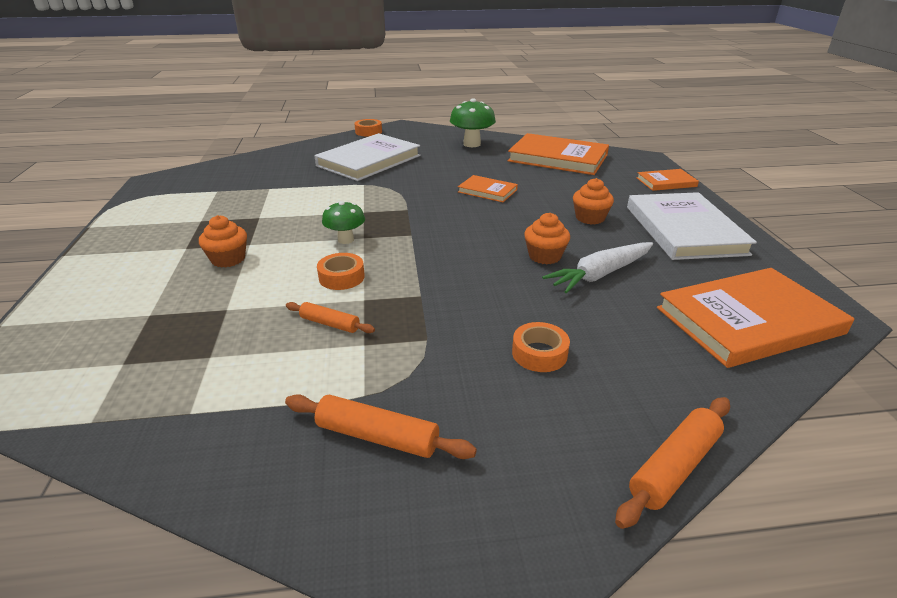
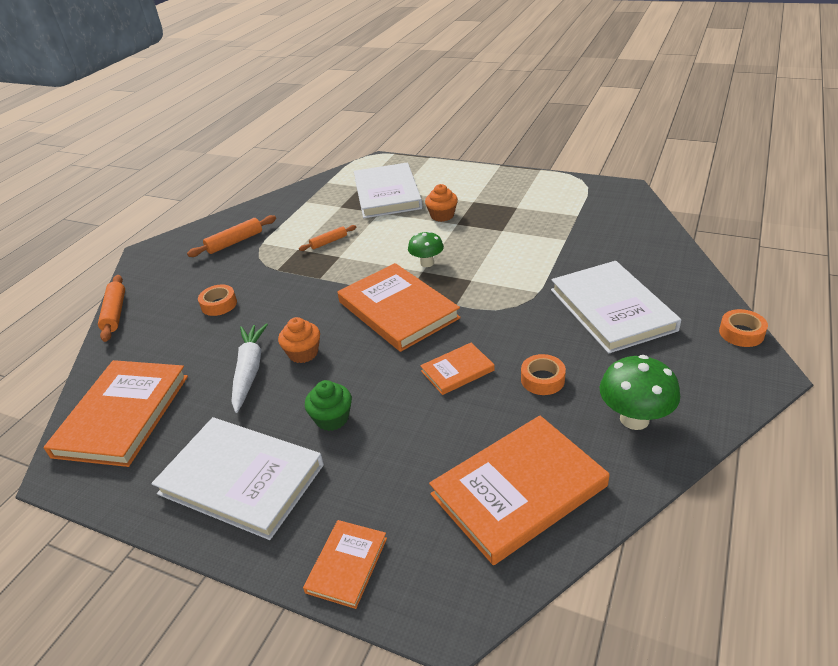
camera: 125 degrees right, 5 degrees up
orange tape [317,253,365,290] -> orange tape moved to [521,354,566,395]
orange cupcake [573,178,614,225] -> green cupcake [305,380,352,431]
none -> orange book [337,263,461,352]
none -> white book [354,163,422,218]

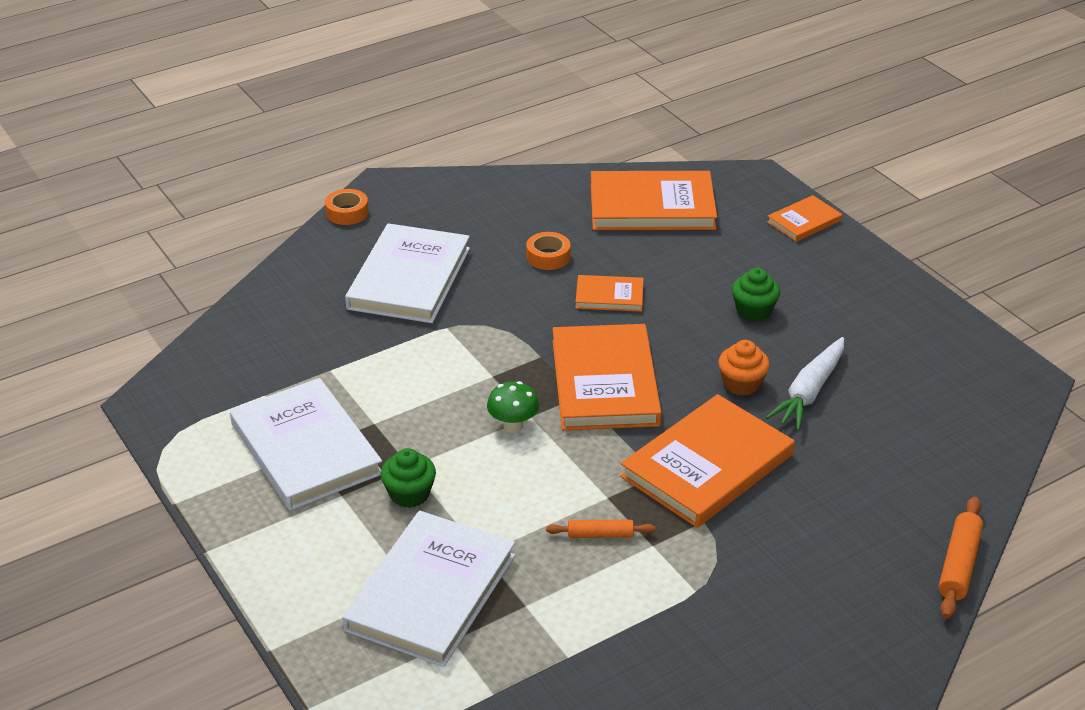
camera: 150 degrees left, 0 degrees up
orange book [43,360,188,467] -> orange book moved to [620,394,795,528]
white book [151,417,324,540] -> white book moved to [230,378,382,510]
orange rolling pin [187,215,276,257] -> none
orange tape [198,285,237,316] -> none
orange cupcake [425,184,458,222] -> green cupcake [381,448,436,508]
green mushroom [600,355,680,430] -> none

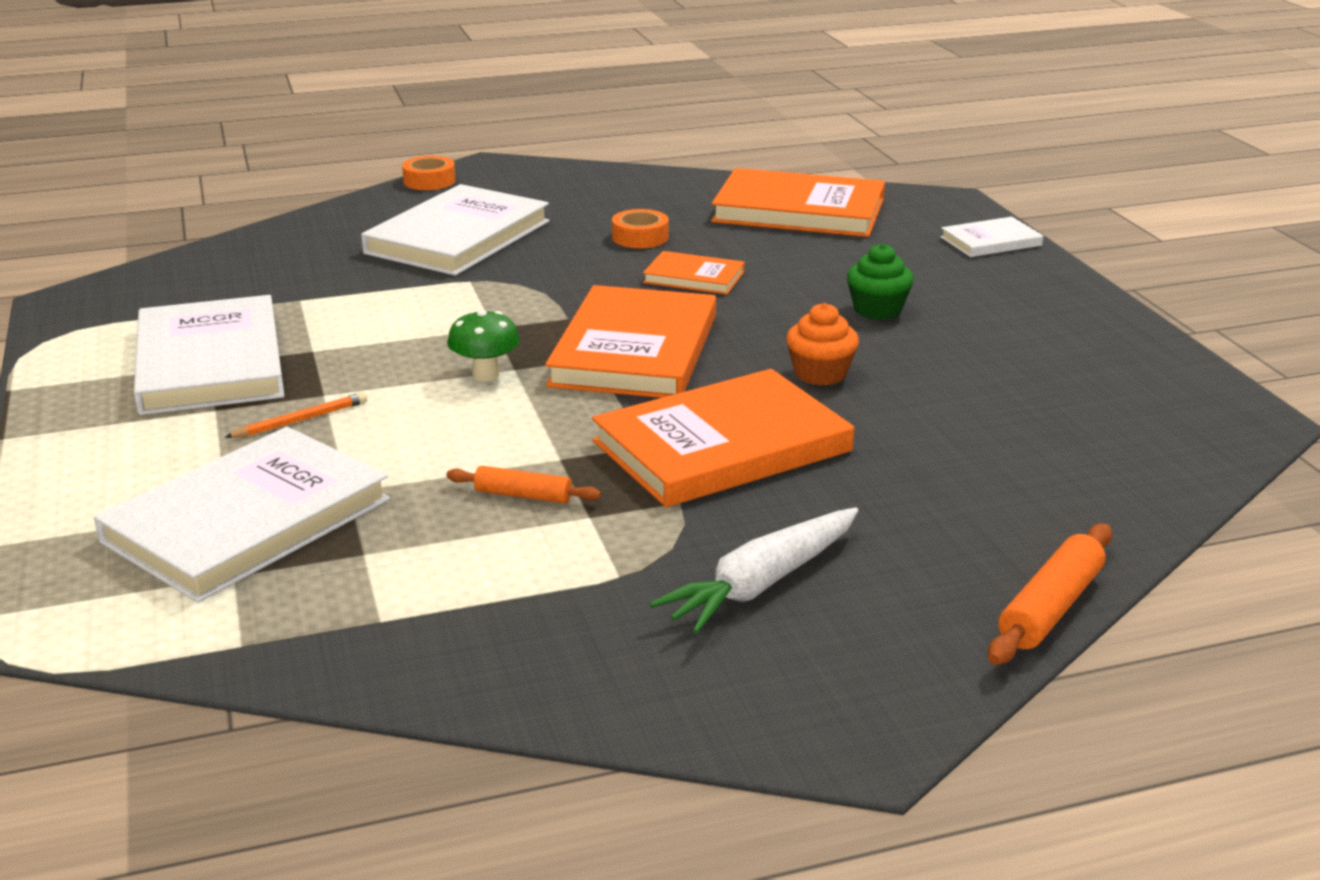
camera: 15 degrees right, 10 degrees down
green cupcake [381,448,436,508] -> orange pencil [225,392,367,438]
white carrot [766,337,844,430] -> white carrot moved to [650,507,859,634]
orange book [767,195,842,242] -> white book [940,217,1043,257]

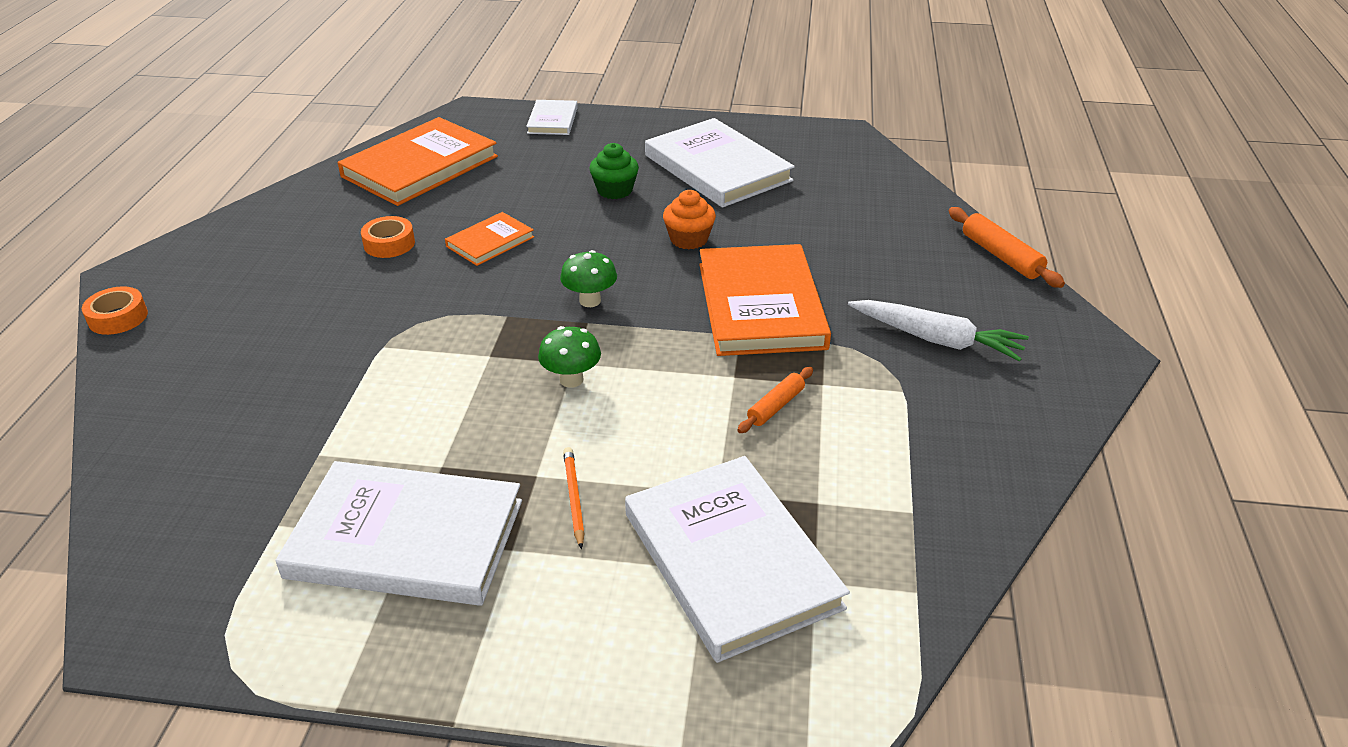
camera: 65 degrees left, 10 degrees up
white book [361,184,550,276] -> white book moved to [645,118,795,208]
orange book [545,285,716,398] -> green mushroom [560,250,617,307]
white carrot [650,507,859,634] -> white carrot turned 45 degrees counterclockwise [848,300,1029,362]

